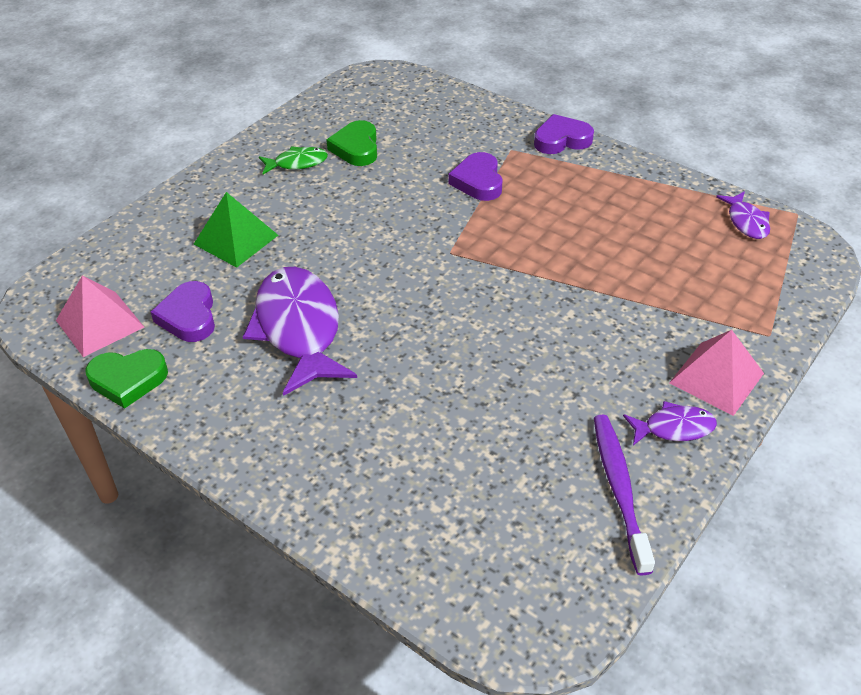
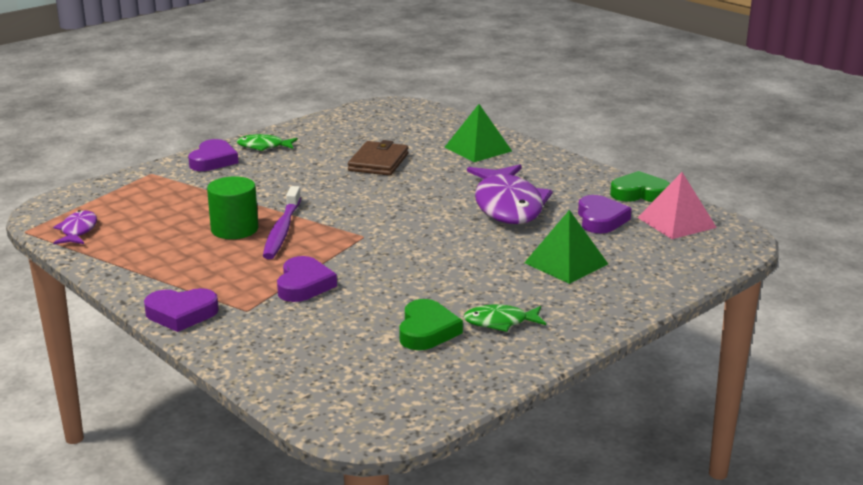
camera: 170 degrees left, 20 degrees down
purple toothbrush [594,415,655,576] -> purple toothbrush moved to [263,186,301,259]
purple fish [623,401,717,445] -> green fish [237,134,298,151]
pink pyramid [669,330,764,416] -> purple heart [188,139,239,171]
none -> green cylinder [207,176,258,239]
none -> brown wallet [348,140,409,176]
none -> green pyramid [444,104,512,162]

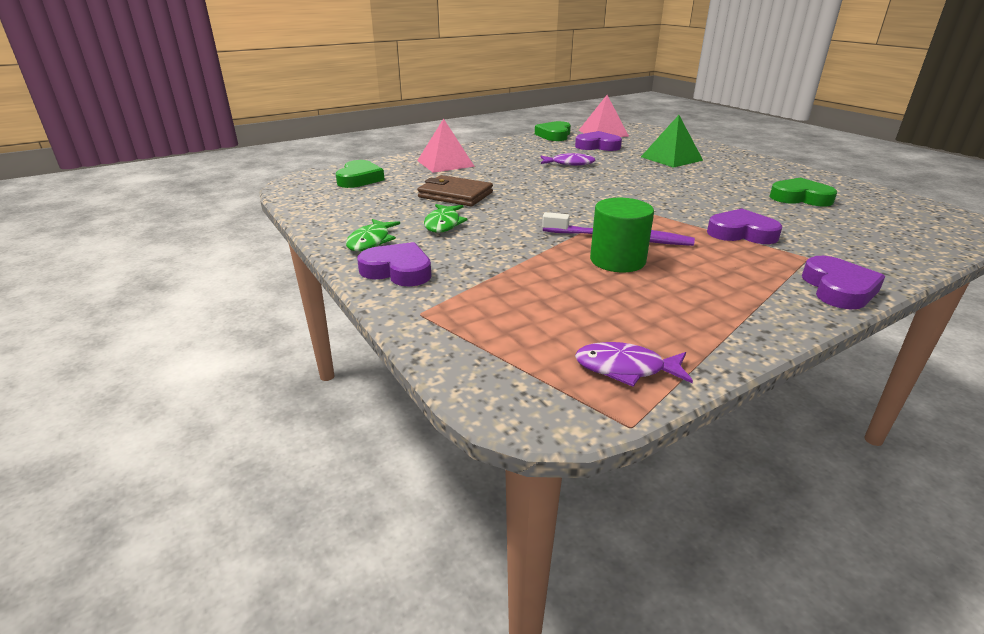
camera: 80 degrees left, 5 degrees up
green pyramid [444,104,512,162] -> pink pyramid [417,118,475,173]
green fish [464,304,546,332] -> green fish moved to [424,204,468,233]
purple fish [467,165,553,224] -> purple fish [540,153,596,166], size x0.49
none -> green heart [336,160,385,188]

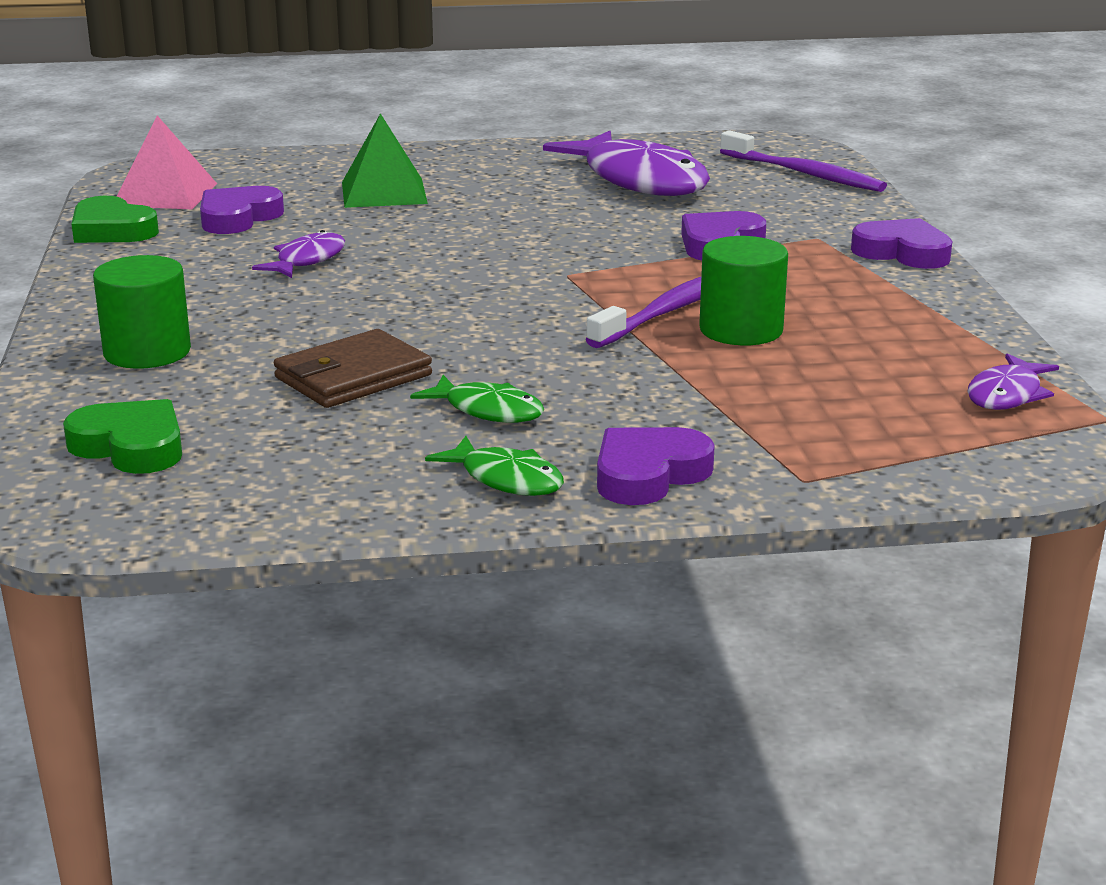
camera: 65 degrees left, 5 degrees down
pink pyramid [417,118,475,173] -> green cylinder [93,255,191,369]
green heart [769,177,837,207] -> purple fish [543,131,710,196]
none -> purple toothbrush [720,130,887,192]

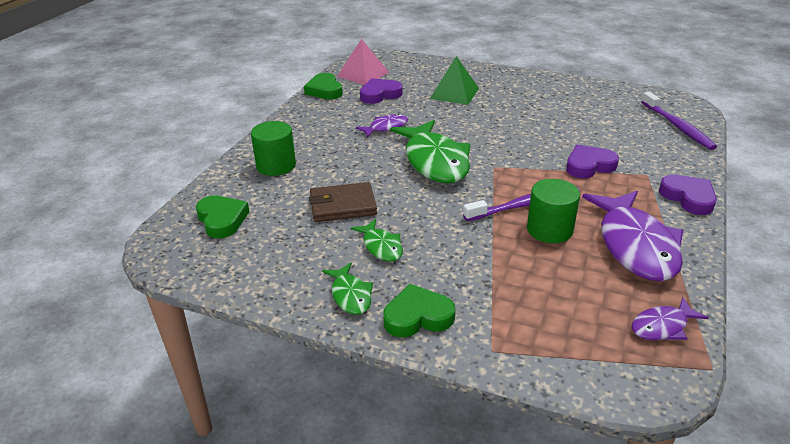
camera: 30 degrees right, 10 degrees up
purple fish [543,131,710,196] -> purple fish moved to [582,191,683,281]
purple heart [597,427,715,505] -> green heart [383,284,455,337]
none -> green fish [390,120,471,183]

